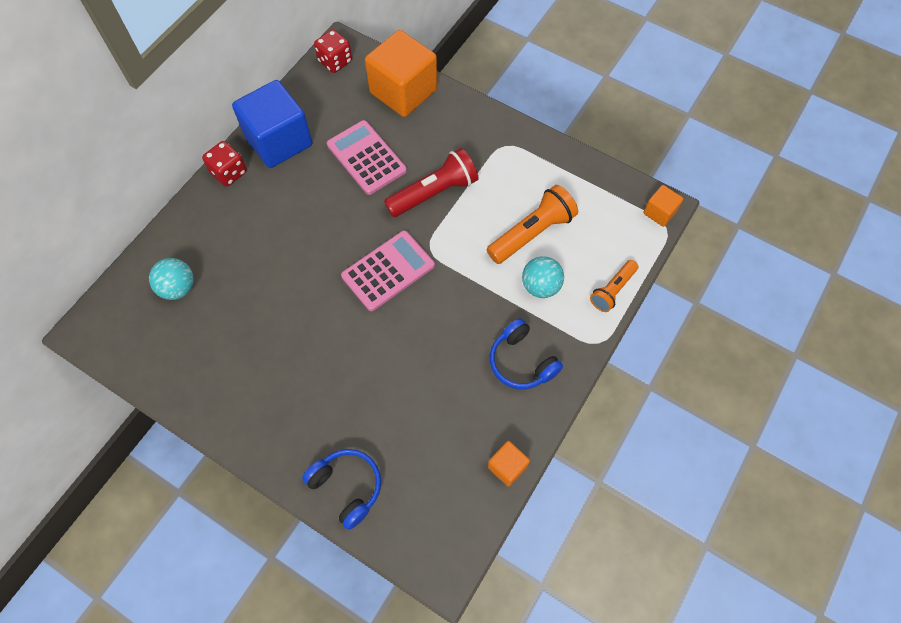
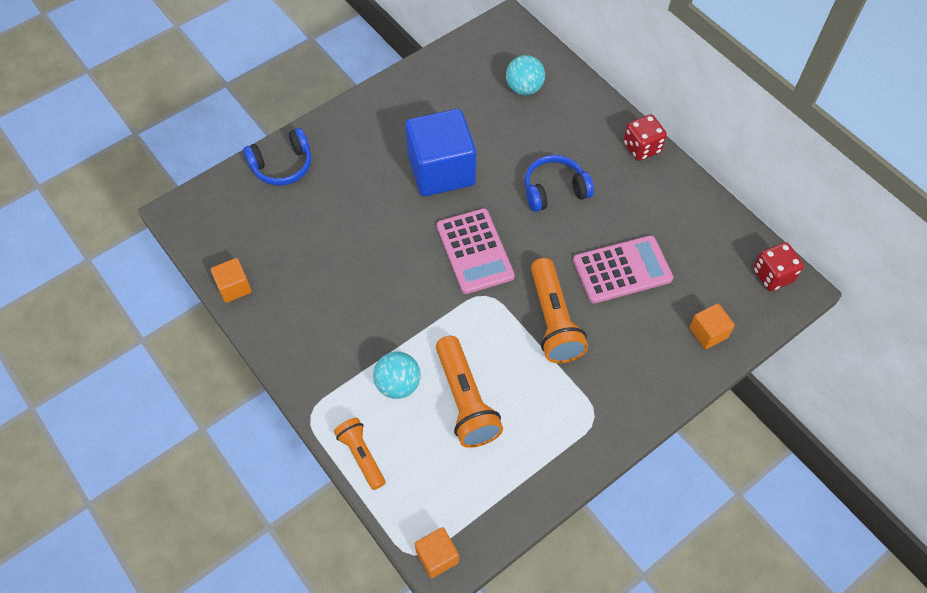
camera: 110 degrees right, 5 degrees down
blue cube [232,80,312,168] -> blue cube moved to [405,109,476,196]
orange cube [365,30,437,117] -> orange cube [689,303,735,349], size x0.47
red flashlight [384,148,478,217] -> orange flashlight [531,258,588,363]
blue headphones [490,318,563,389] -> blue headphones moved to [525,155,594,212]

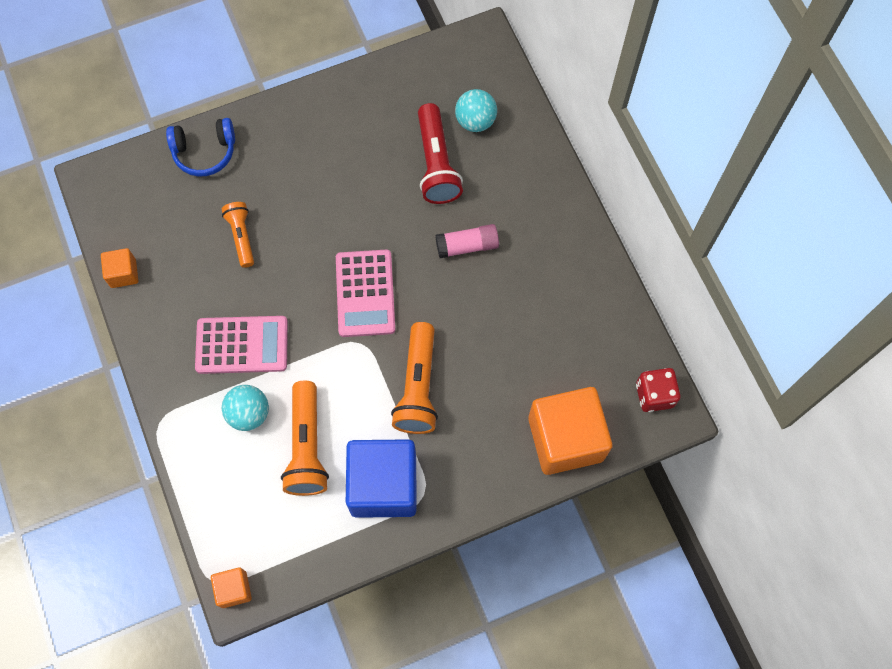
camera: 15 degrees right, 10 degrees up
orange flashlight [334,418,386,490] -> orange flashlight moved to [222,202,254,268]
blue cube [405,109,476,196] -> blue cube moved to [346,439,416,518]
blue headphones [525,155,594,212] -> pink glue stick [435,224,499,258]
pink calculator [573,235,673,303] -> pink calculator moved to [195,316,288,374]
red dice [624,114,667,161] -> none
orange cube [689,303,735,349] -> orange cube [528,387,612,475], size x2.15
none -> red flashlight [418,103,463,204]

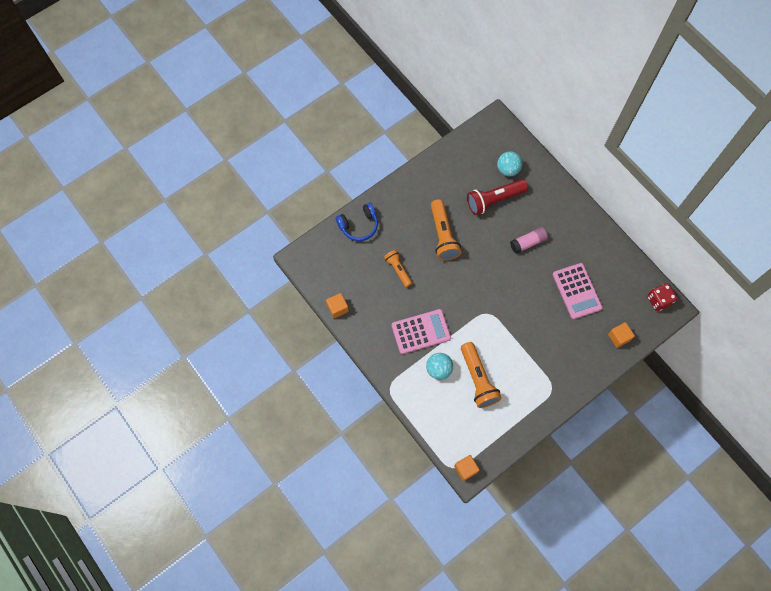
camera: 15 degrees left, 0 degrees up
pink calculator [336,250,395,337] -> pink calculator moved to [553,263,603,319]
blue cube [346,439,416,518] -> none
orange flashlight [391,322,438,434] -> orange flashlight moved to [431,199,461,261]
red flashlight [418,103,463,204] -> red flashlight turned 90 degrees clockwise [467,179,528,215]
orange cube [528,387,612,475] -> orange cube [608,322,635,348], size x0.47

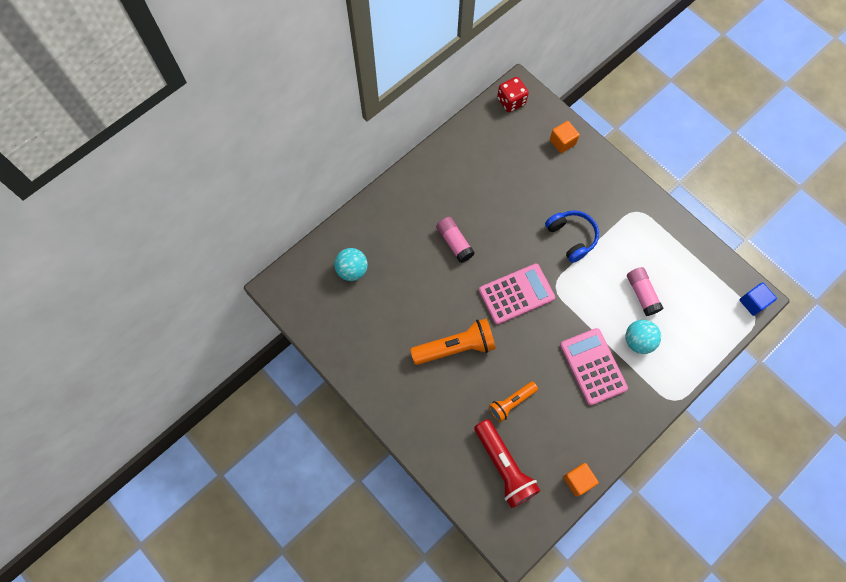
camera: 95 degrees left, 0 degrees up
blue headphones [336,203,378,241] -> blue headphones moved to [545,210,599,263]
orange cube [454,455,479,481] -> blue cube [739,282,777,316]
orange flashlight [461,342,502,408] -> pink glue stick [627,267,664,316]
red flashlight [467,179,528,215] -> red flashlight moved to [474,419,541,508]
pink calculator [553,263,603,319] -> pink calculator moved to [479,264,555,325]

